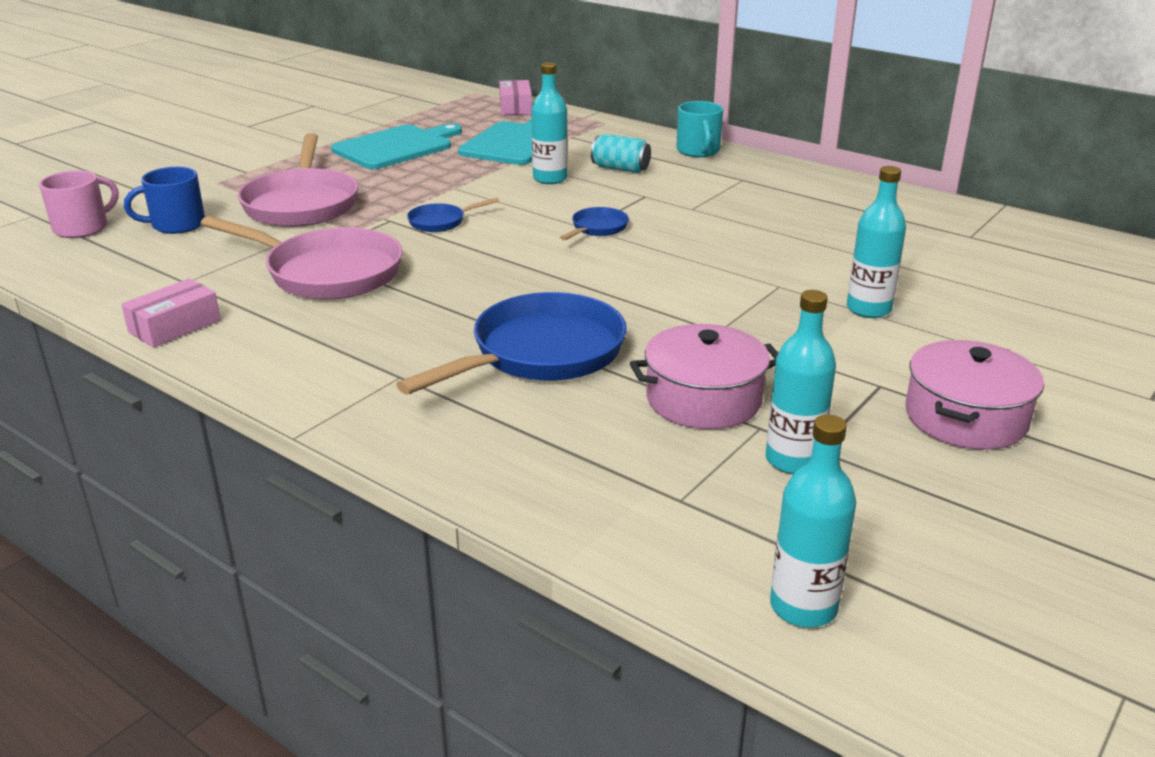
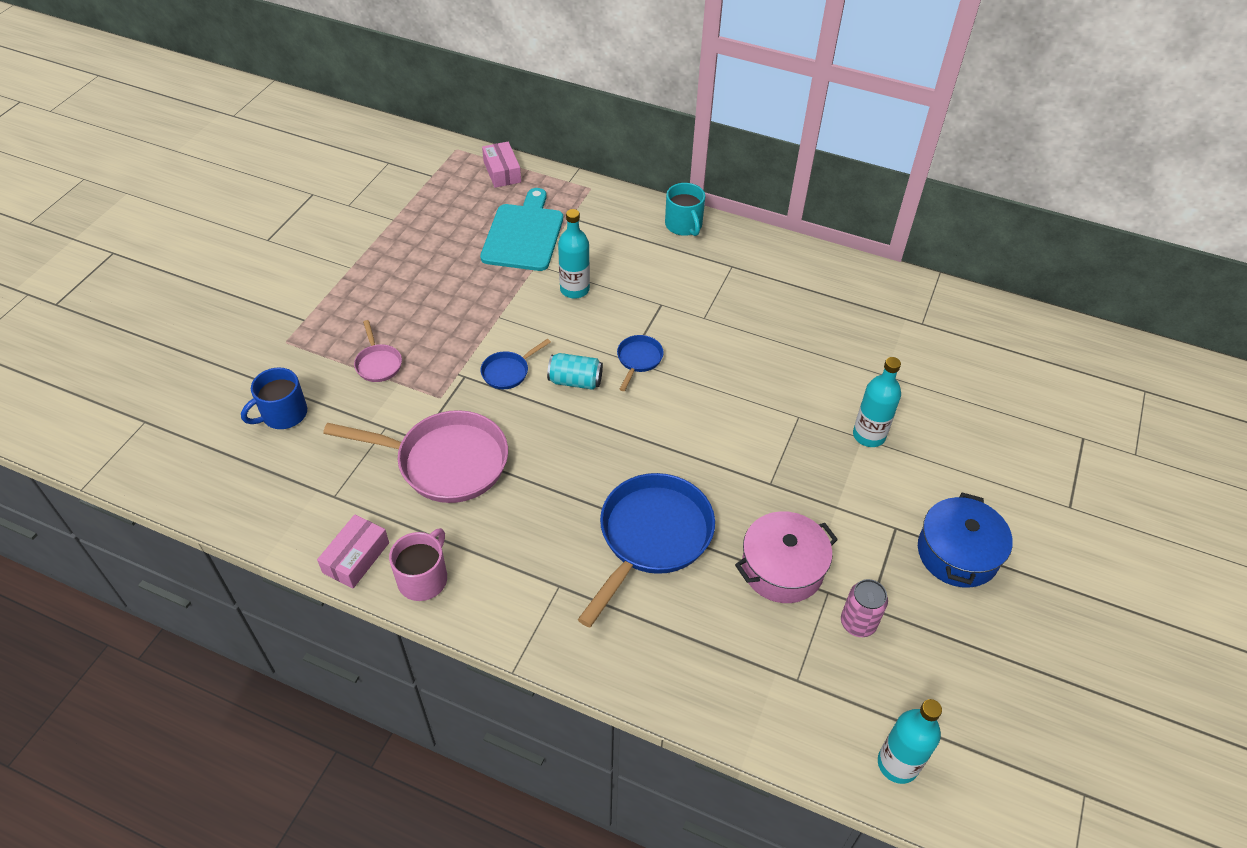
camera: 15 degrees left, 20 degrees up
pink mug [39,170,118,238] -> pink mug moved to [389,528,447,601]
pink pan [238,133,358,227] -> pink pan [354,320,402,382], size x0.47
turquoise cutting board [331,123,462,169] -> none
turquoise can [591,134,651,173] -> turquoise can moved to [547,353,603,390]
turquoise bottle [766,290,836,474] -> pink can [841,579,888,637]
pink pot [906,340,1044,450] -> blue pot [918,492,1013,588]

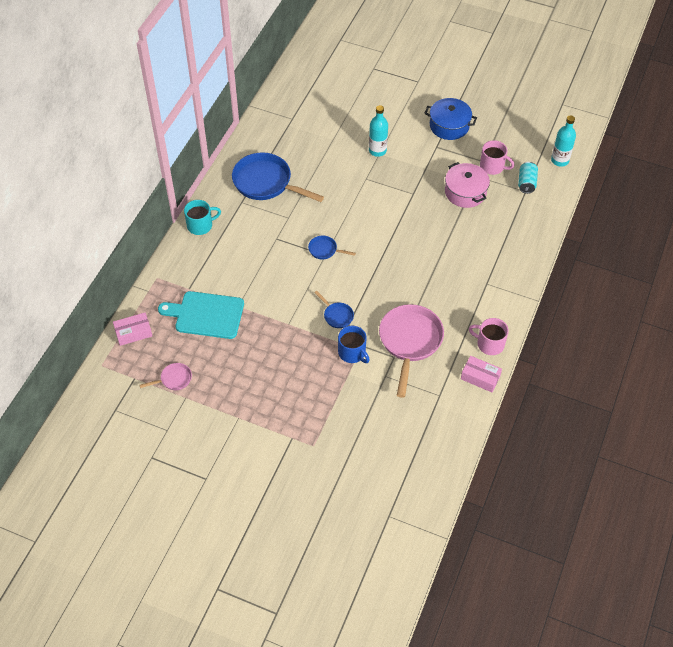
camera: 90 degrees left, 5 degrees up
blue mug [241,367,307,429] -> blue mug moved to [338,326,370,363]
pink pan [354,320,402,382] -> pink pan moved to [139,363,192,390]
turquoise can [547,353,603,390] -> turquoise can moved to [518,162,538,194]
turquoise bottle [558,209,590,299] -> none
blue pan [578,473,715,627] -> blue pan moved to [232,152,324,202]
pink can [841,579,888,637] -> pink mug [480,140,515,175]

